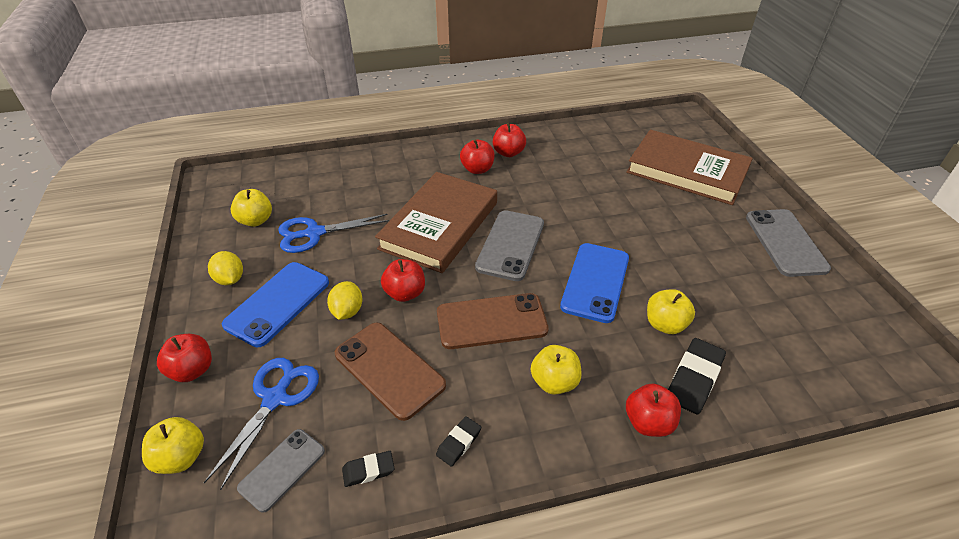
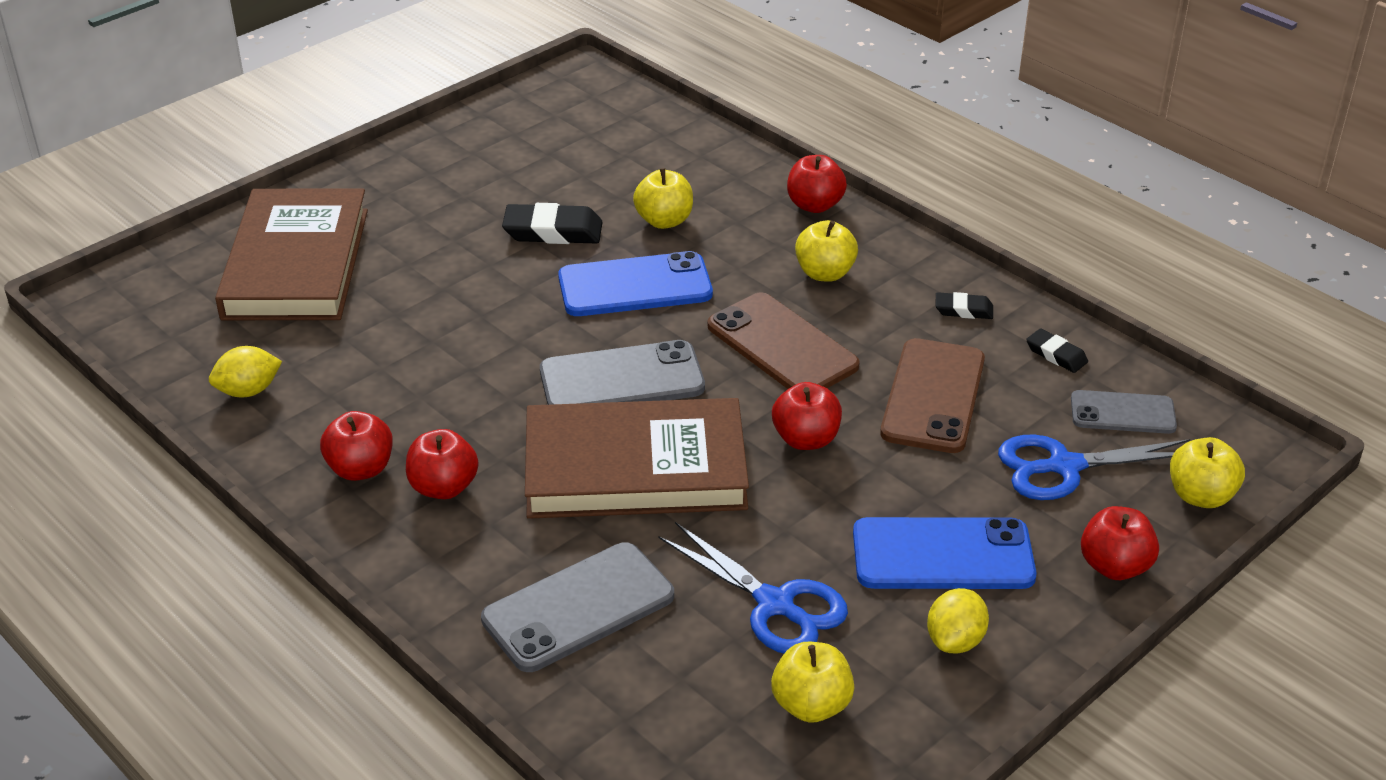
camera: 120 degrees left, 5 degrees down
yellow lemon [327,281,363,320] -> yellow lemon moved to [209,346,282,397]
black eraser [668,338,726,414] -> black eraser moved to [502,203,603,244]
grey phone [746,209,831,277] -> grey phone moved to [481,542,674,672]

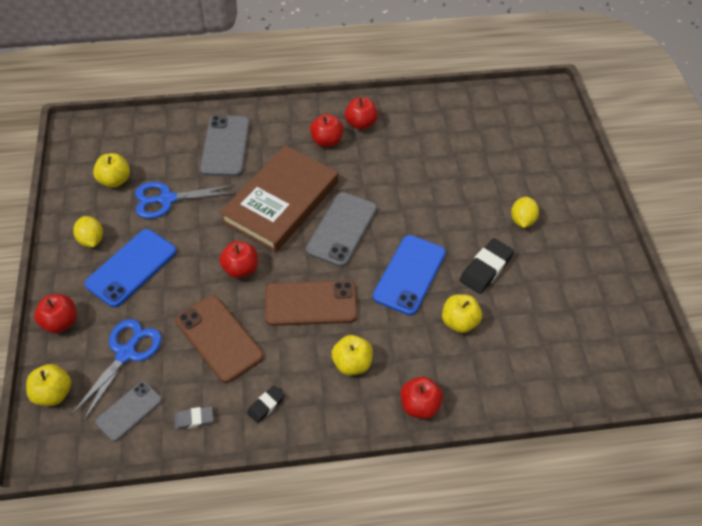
camera: 125 degrees right, 15 degrees up
yellow lemon [209,346,282,397] -> yellow lemon moved to [511,197,539,228]
brown book [215,189,368,320] -> none
black eraser [1026,328,1088,373] -> grey eraser [174,406,213,430]

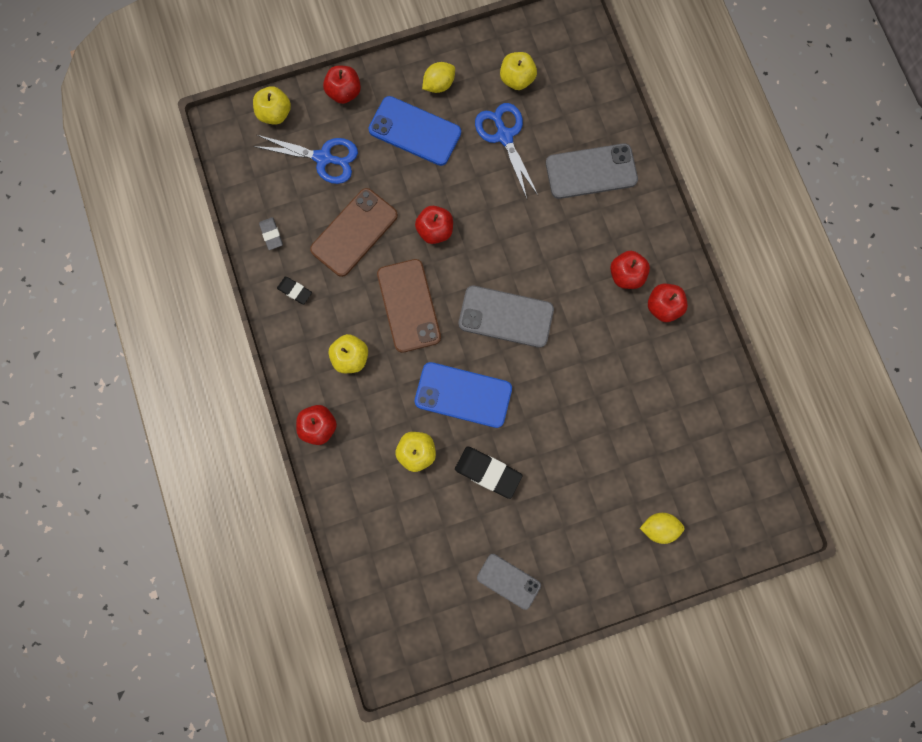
camera: 80 degrees right, 25 degrees up
grey phone [95,381,162,442] -> grey phone moved to [477,554,541,610]
brown book [220,145,338,252] -> none
yellow lemon [511,197,539,228] -> yellow lemon moved to [640,513,685,544]

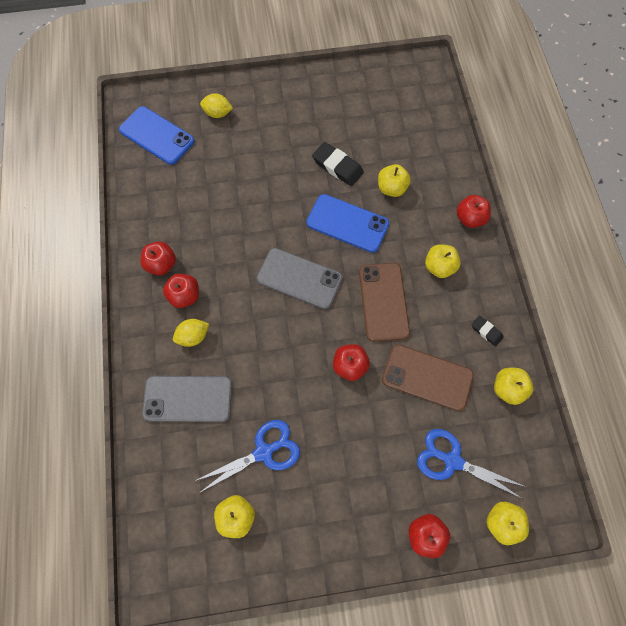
camera: 170 degrees left, 10 degrees down
grey eraser [259,217,283,250] -> yellow apple [494,368,533,405]
brown phone [310,188,398,277] -> brown phone turned 60 degrees clockwise [382,344,474,411]
blue phone [369,96,461,166] -> blue phone moved to [119,106,194,165]
yellow lemon [422,62,455,93] -> yellow lemon moved to [173,319,209,347]
blue scissors [475,103,538,199] -> blue scissors turned 105 degrees counterclockwise [195,420,300,493]
grey phone [477,554,541,610] -> none

